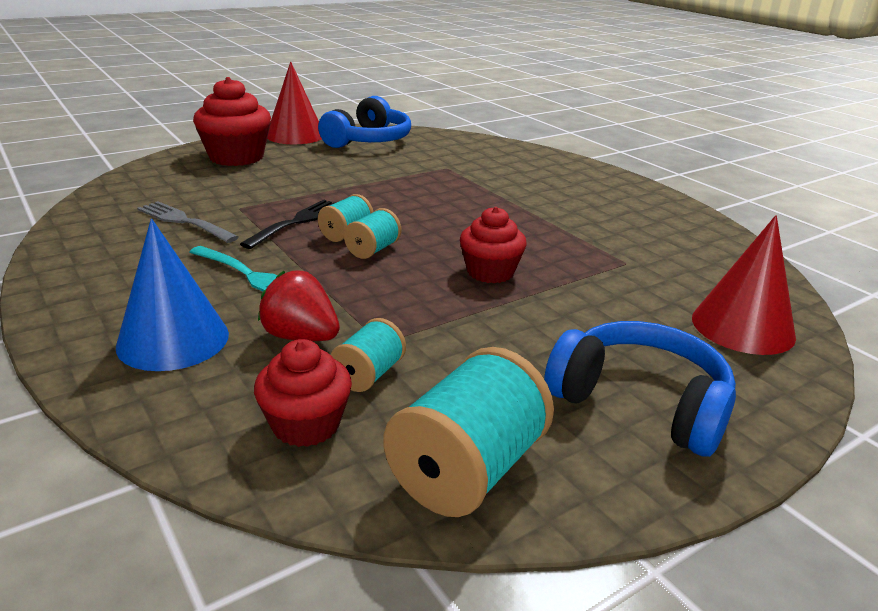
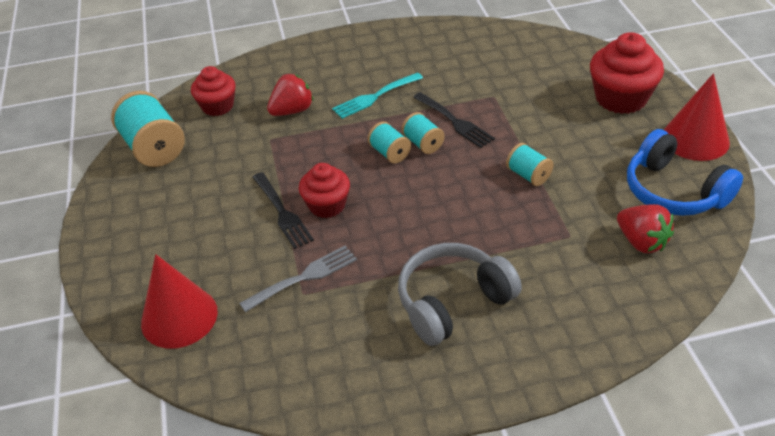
camera: 115 degrees right, 15 degrees up
blue cone [116,219,229,371] -> none
grey fork [137,201,238,243] -> grey fork moved to [239,246,357,312]
turquoise spool [331,318,406,392] -> turquoise spool moved to [506,143,554,186]
blue headphones [544,321,736,457] -> none
none -> black fork [252,172,314,249]
none -> grey headphones [398,243,522,346]
none -> red strawberry [617,204,674,253]

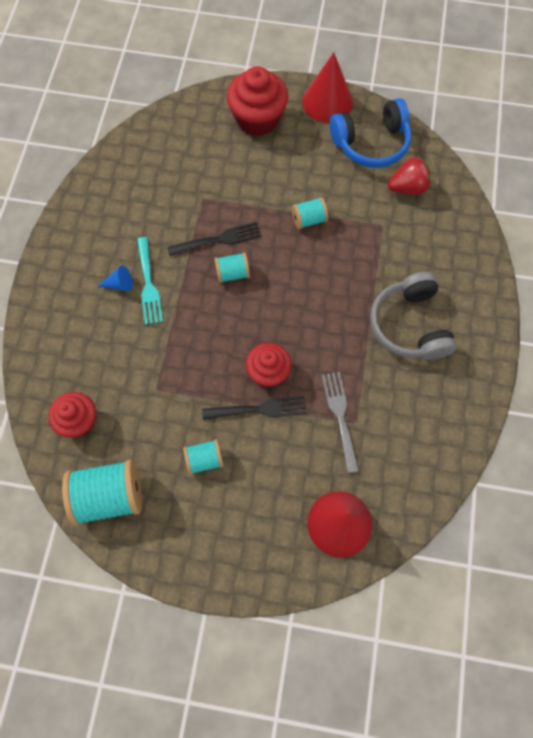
camera: 70 degrees left, 25 degrees up
red strawberry [267,74,313,116] -> none
turquoise spool [367,121,411,163] -> turquoise spool moved to [183,439,224,475]
none -> blue cone [98,266,133,292]

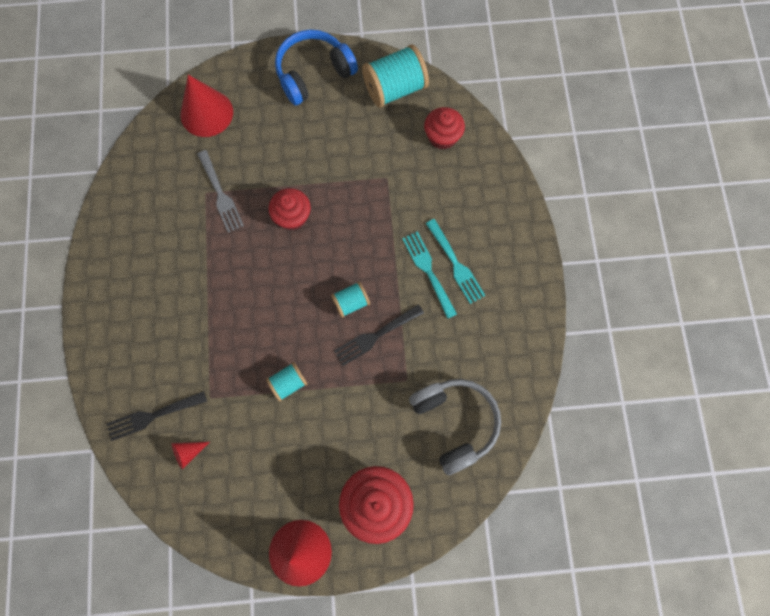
camera: 165 degrees right, 5 degrees up
blue cone [98,266,133,292] -> turquoise fork [426,219,485,304]
turquoise spool [183,439,224,475] -> none
black fork [202,396,306,420] -> black fork moved to [106,391,207,441]
blue headphones [330,98,411,168] -> blue headphones moved to [275,30,358,105]
grey headphones [370,272,457,360] -> grey headphones moved to [409,379,501,475]
red strawberry [388,157,431,195] -> red cone [172,442,210,469]

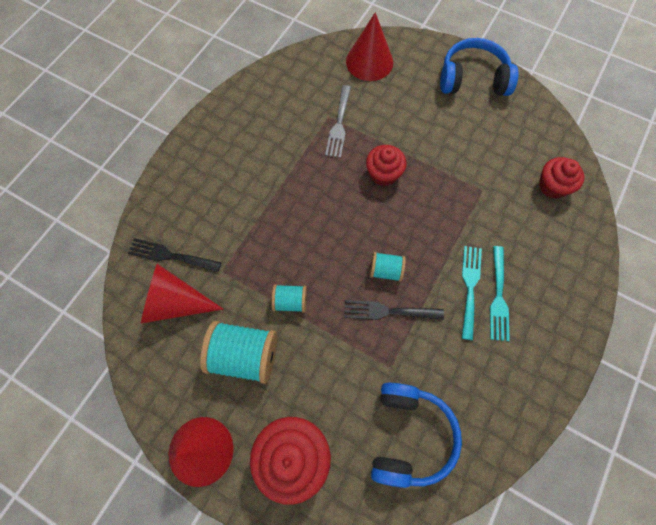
camera: 35 degrees right, 5 degrees down
red cone [172,442,210,469] -> red cone [141,264,223,323], size x2.17
turquoise spool [362,44,429,108] -> turquoise spool moved to [200,321,277,384]
grey headphones [409,379,501,475] -> blue headphones [371,383,462,488]

